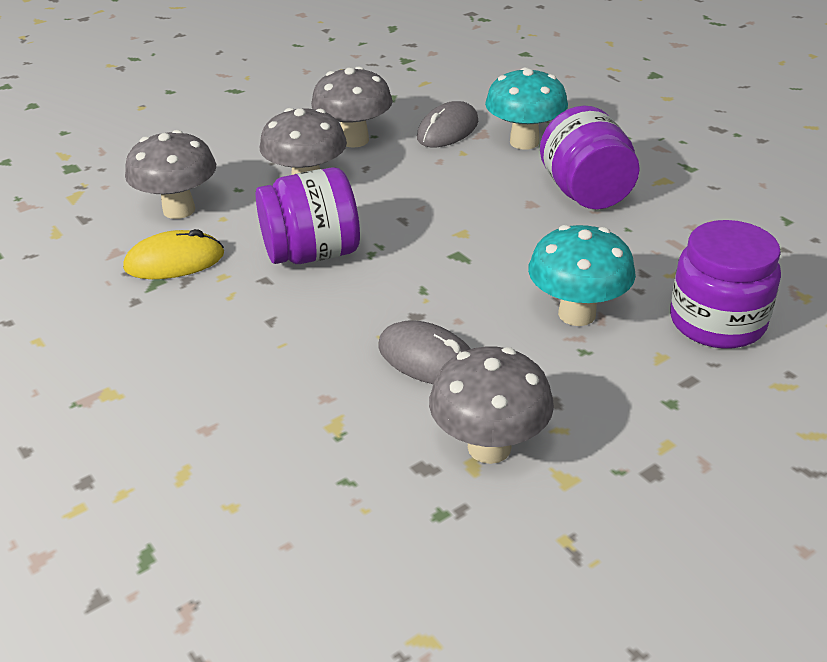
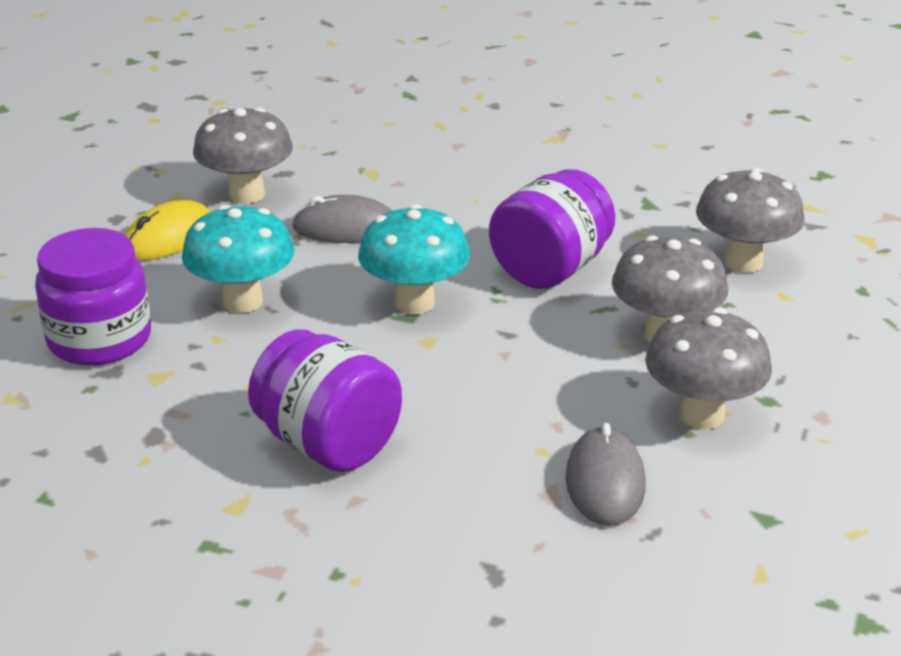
camera: 145 degrees right, 5 degrees down
yellow mouse [123,229,224,279] -> yellow mouse moved to [125,200,211,261]
turquoise mushroom [485,67,568,150] -> turquoise mushroom moved to [358,204,470,314]

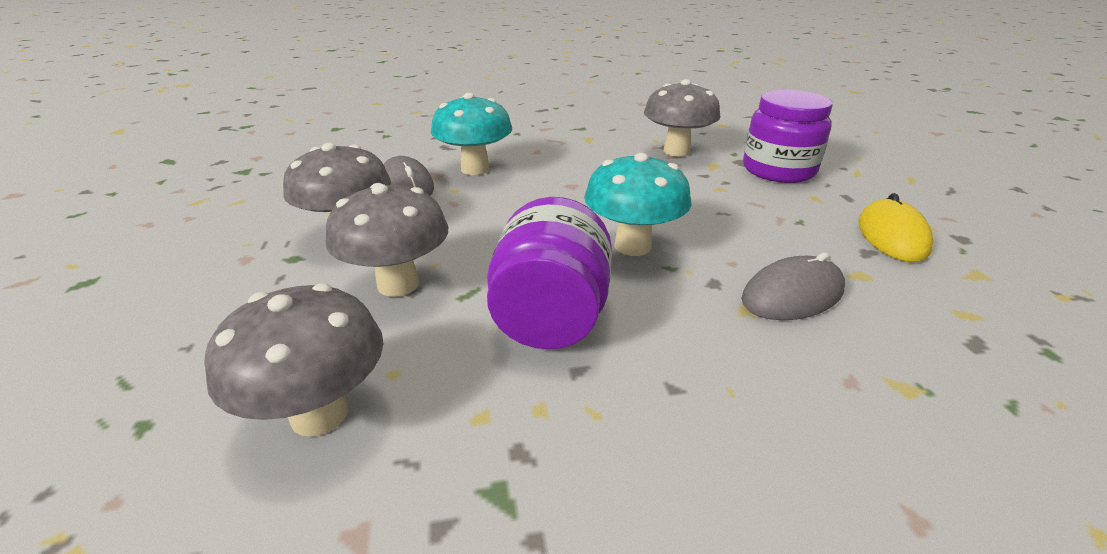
camera: 150 degrees right, 0 degrees up
turquoise mushroom [182,205,294,313] -> turquoise mushroom moved to [431,93,512,175]
grey mushroom [193,107,293,204] -> grey mushroom moved to [644,79,720,157]
purple jar [248,329,402,472] -> none

